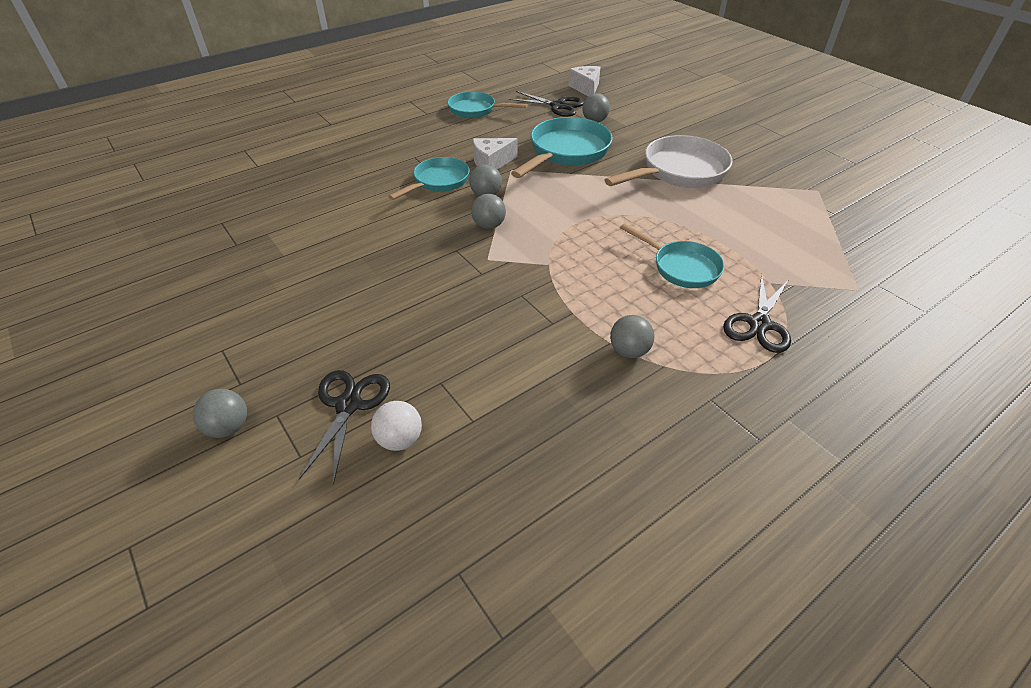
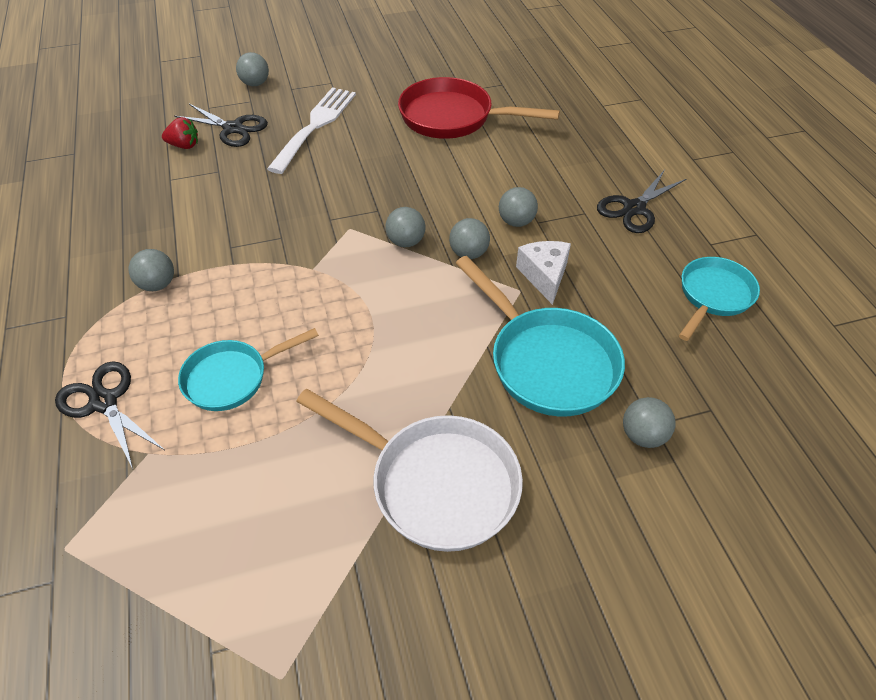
camera: 110 degrees right, 5 degrees up
white ball [371,401,422,451] -> red strawberry [162,117,198,149]
turquoise pan [388,157,470,200] -> grey ball [499,187,538,227]
black scissors [509,91,584,117] -> black scissors moved to [597,170,686,233]
white cheese [569,66,600,96] -> none
white pan [604,135,733,188] -> white pan turned 45 degrees counterclockwise [296,389,523,552]
none -> white fork [267,87,356,174]
none -> red pan [398,77,560,139]

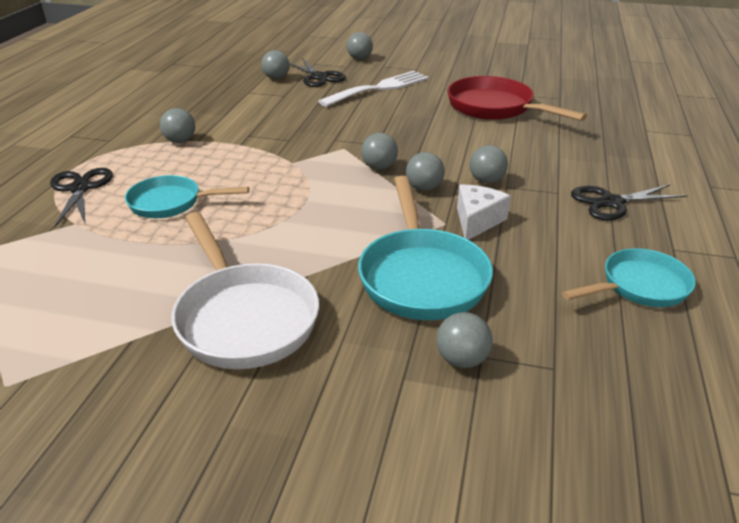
camera: 30 degrees right, 15 degrees down
red strawberry [162,117,198,149] -> grey ball [261,50,289,79]

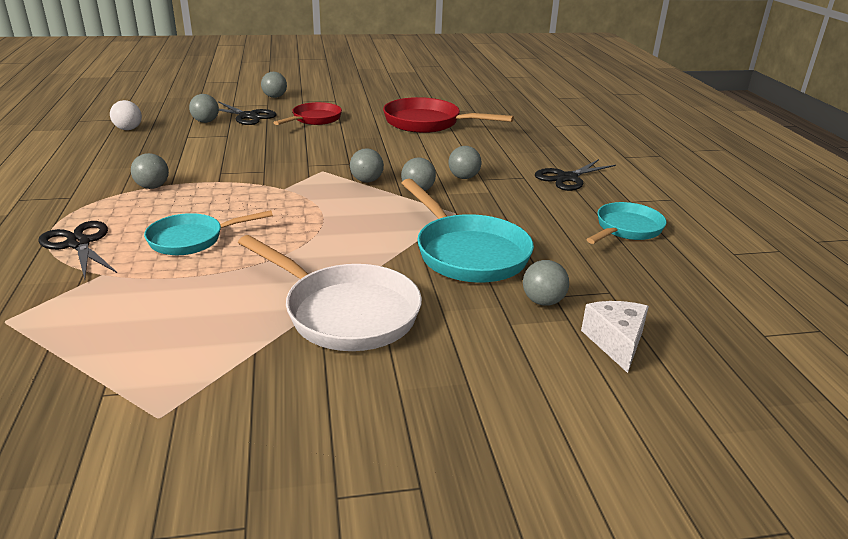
camera: 25 degrees left, 5 degrees down
white fork [318,71,429,107] -> red pan [273,102,342,125]
white cheese [457,184,511,240] -> white cheese moved to [581,301,649,373]
none -> white ball [110,100,142,130]

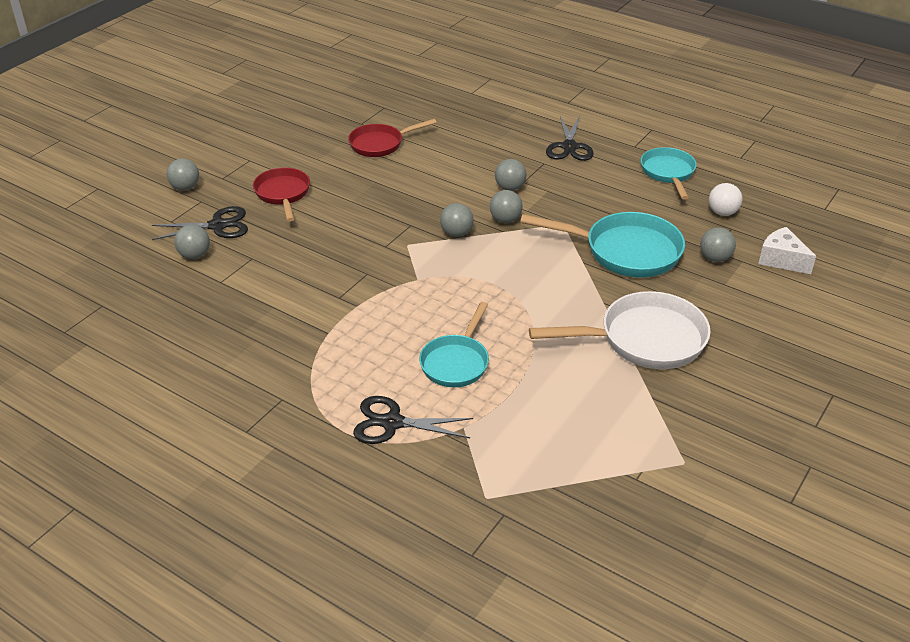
camera: 45 degrees left, 10 degrees up
white ball [110,100,142,130] -> white ball moved to [709,183,742,216]
grey ball [131,153,169,189] -> none
red pan [383,97,514,133] -> red pan [348,119,437,157], size x0.64

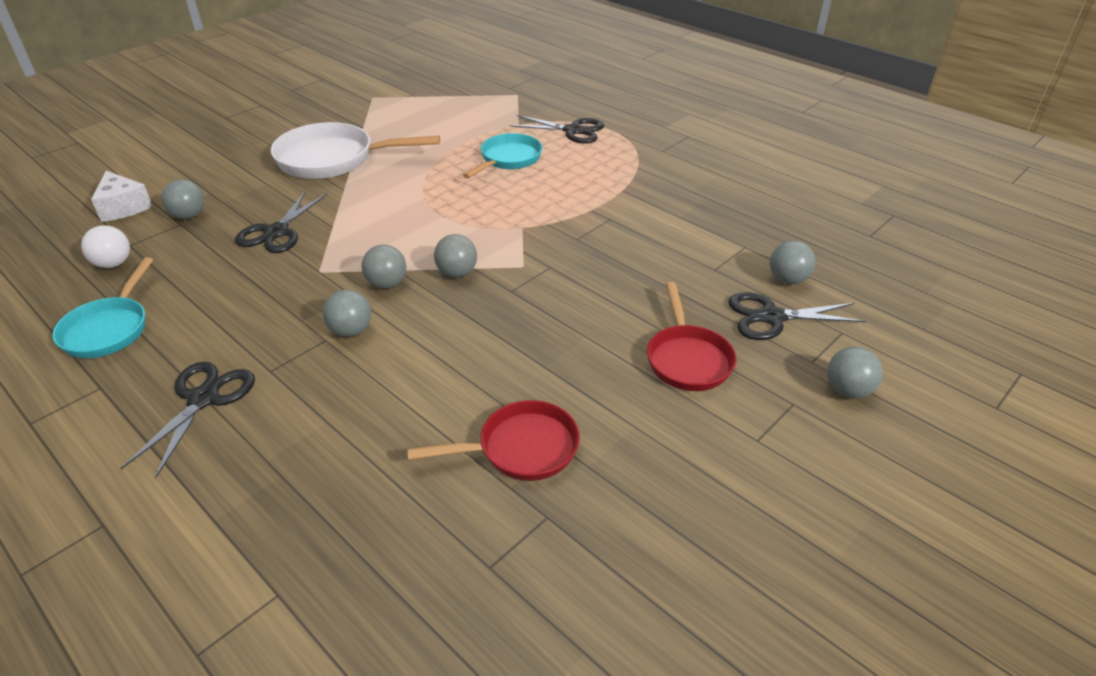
camera: 170 degrees left, 0 degrees up
turquoise pan [520,212,685,278] -> black scissors [235,190,328,253]

